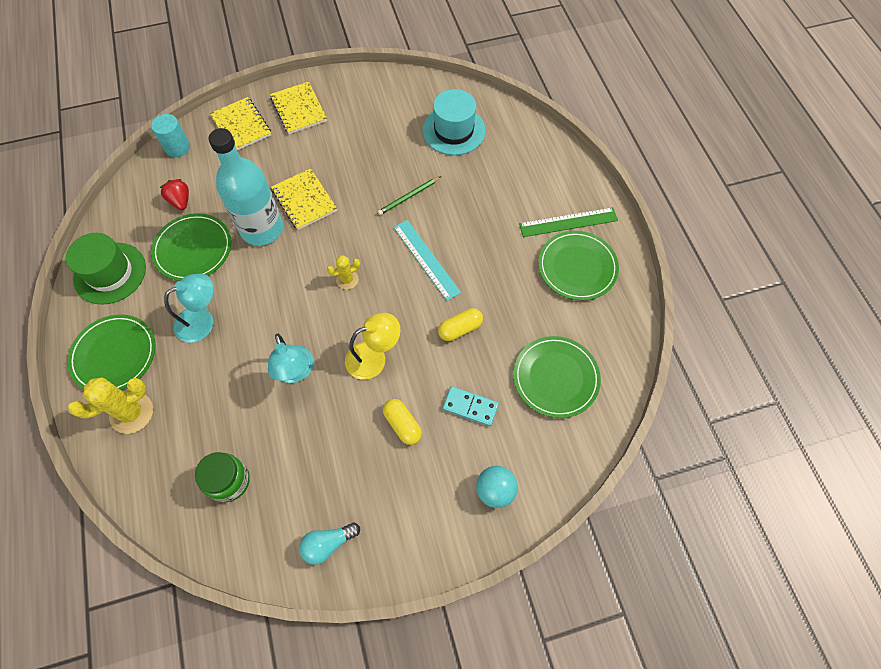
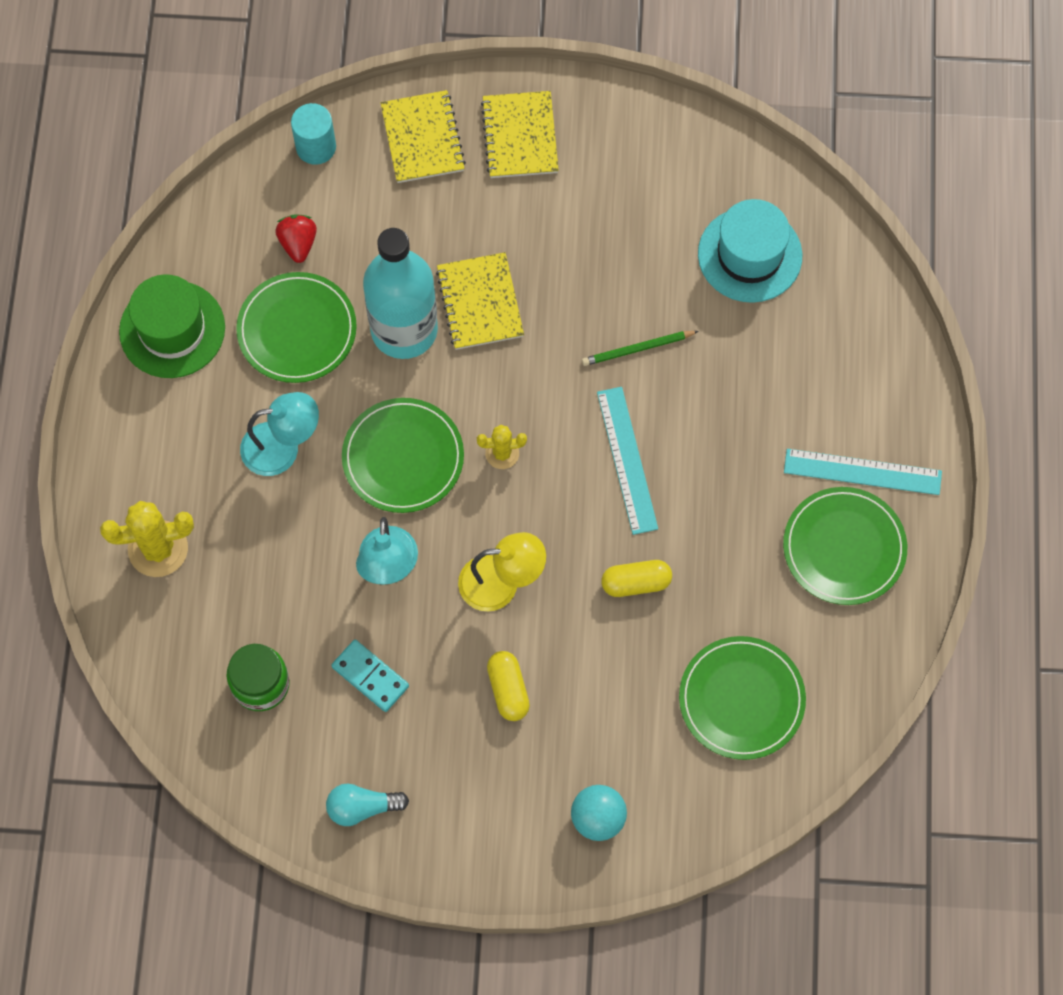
camera: 20 degrees right, 5 degrees up
green plate [67,315,155,390] -> green plate moved to [342,398,464,513]
turquoise domino [443,386,499,426] -> turquoise domino moved to [331,640,409,712]
green ruler [519,207,618,237] -> turquoise ruler [784,449,942,495]

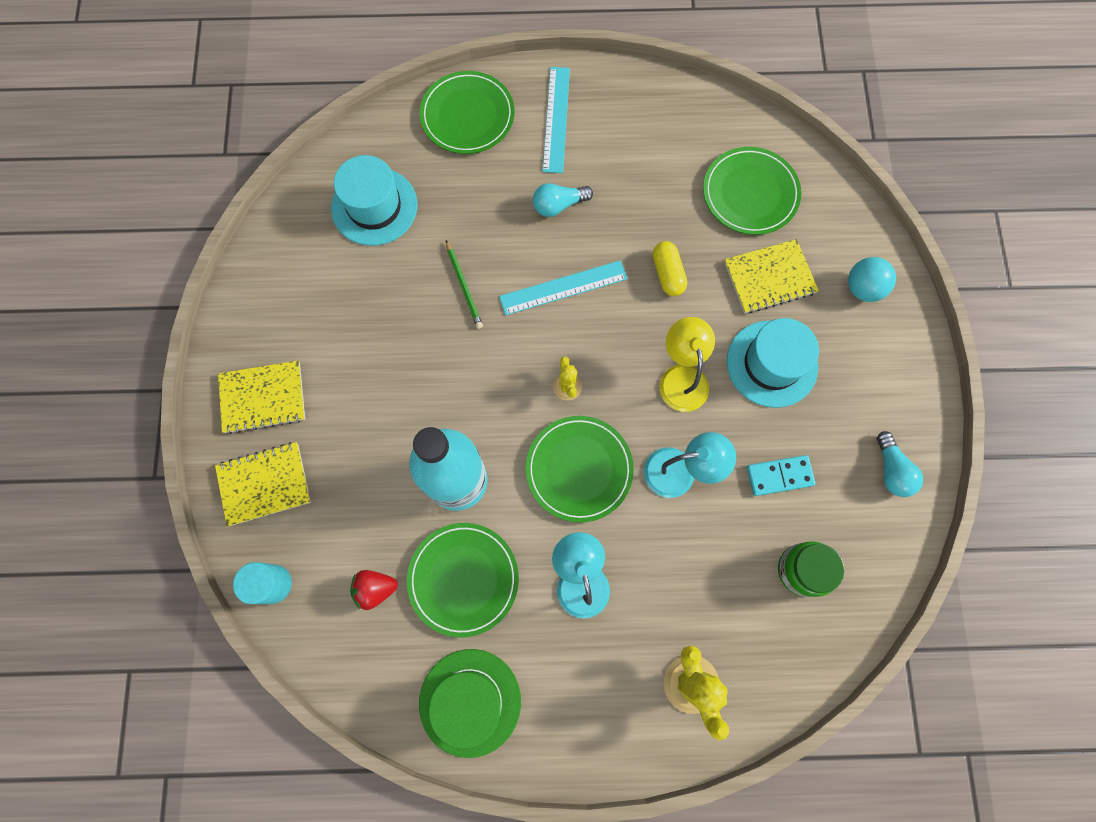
camera: 95 degrees left, 5 degrees up
turquoise domino [331,640,409,712] -> turquoise domino turned 45 degrees clockwise [747,455,816,496]
yellow notebook [436,252,524,350] -> yellow notebook moved to [724,239,819,314]
yellow capsule [487,651,530,721] -> turquoise hat [727,318,819,408]
green plate [783,487,907,605] -> green plate moved to [420,71,514,154]
none -> turquoise light bulb [533,183,593,217]

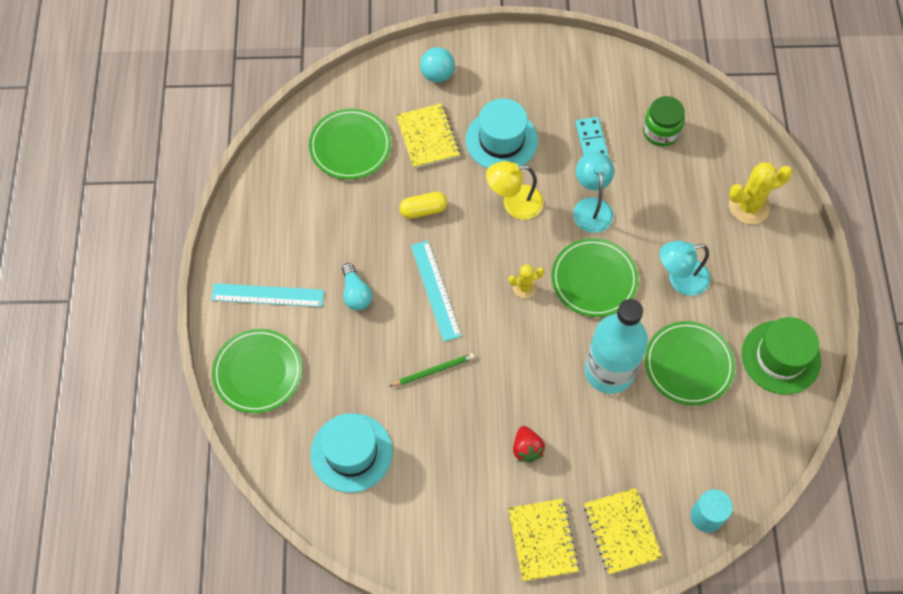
camera: 90 degrees left, 10 degrees down
red strawberry [350,570,398,610] -> red strawberry moved to [513,426,545,463]
turquoise light bulb [877,431,923,497] -> none

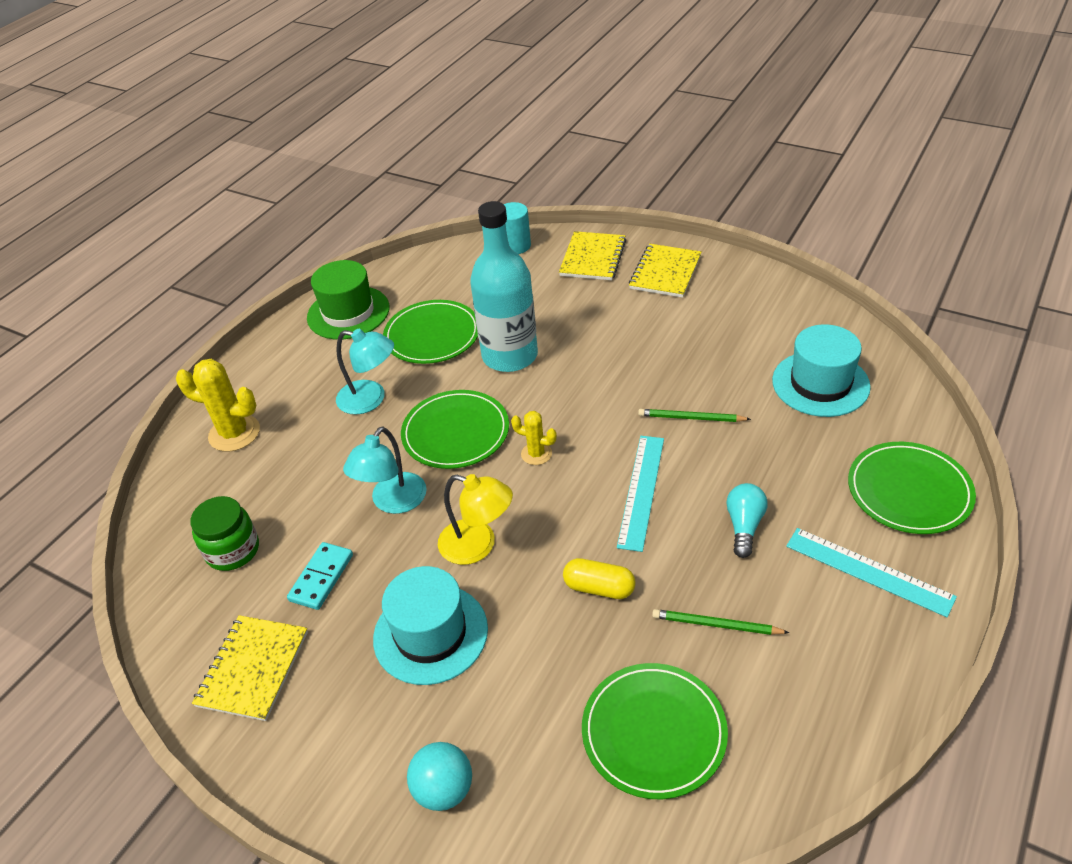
camera: 145 degrees left, 20 degrees down
yellow notebook [396,103,460,168] -> yellow notebook moved to [192,615,308,721]
red strawberry [513,426,545,463] -> none
none -> green pencil [652,609,790,635]

